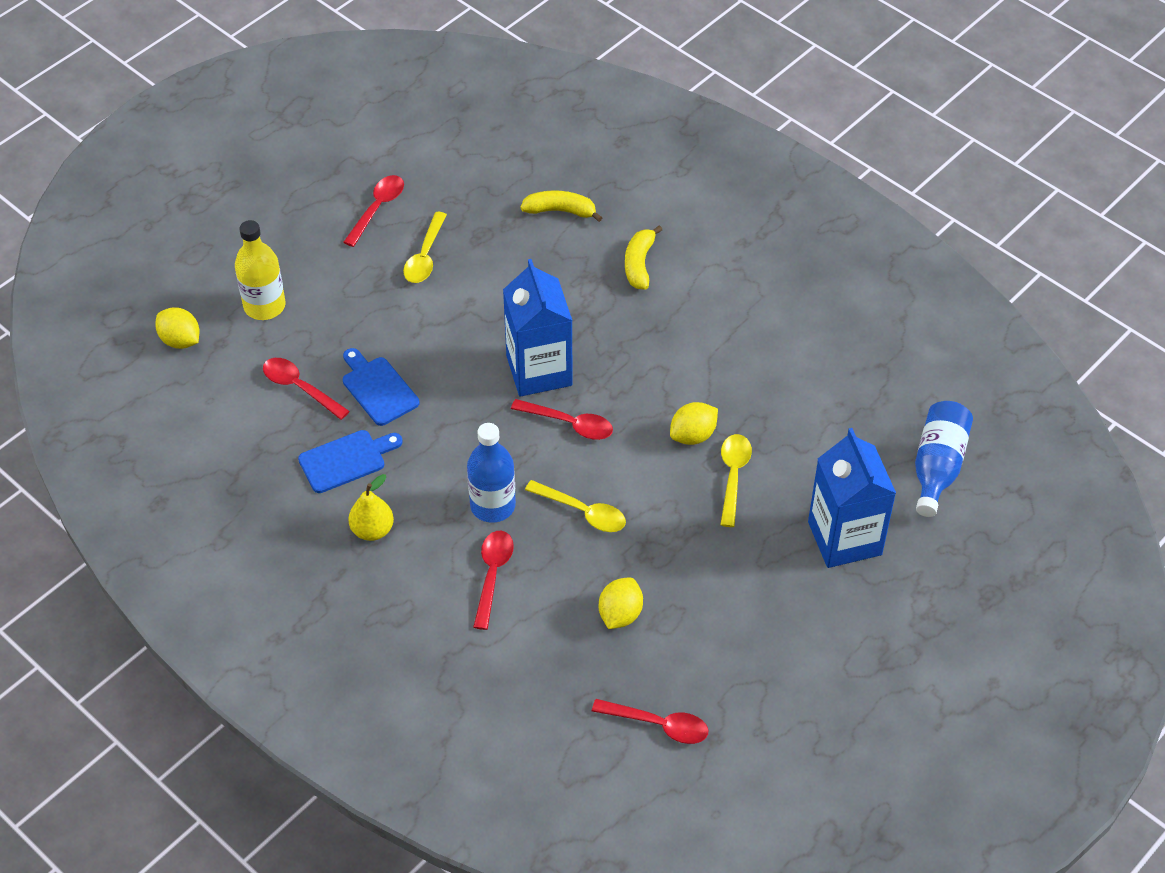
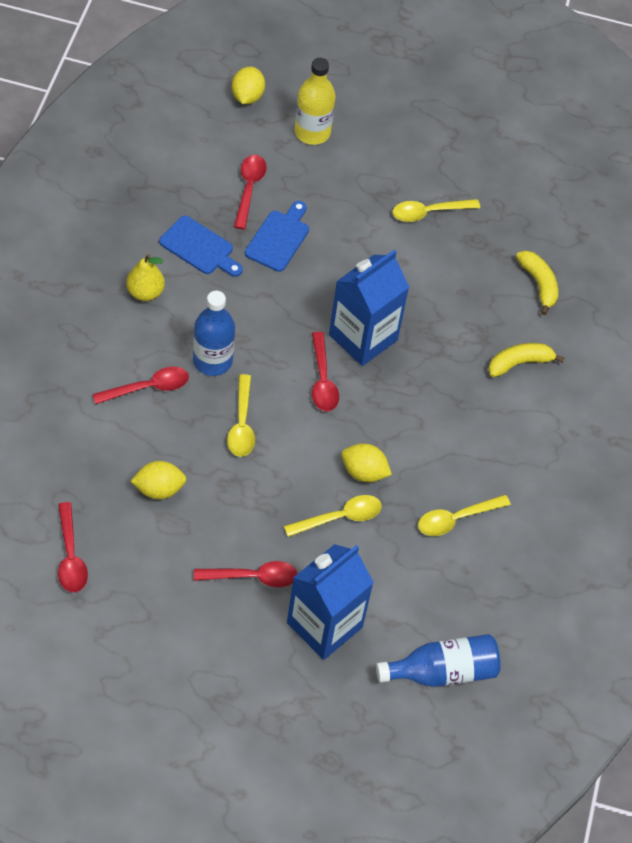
camera: 55 degrees right, 5 degrees up
red spoon [343,175,404,247] -> red spoon moved to [194,561,297,587]
none -> yellow spoon [418,495,511,536]

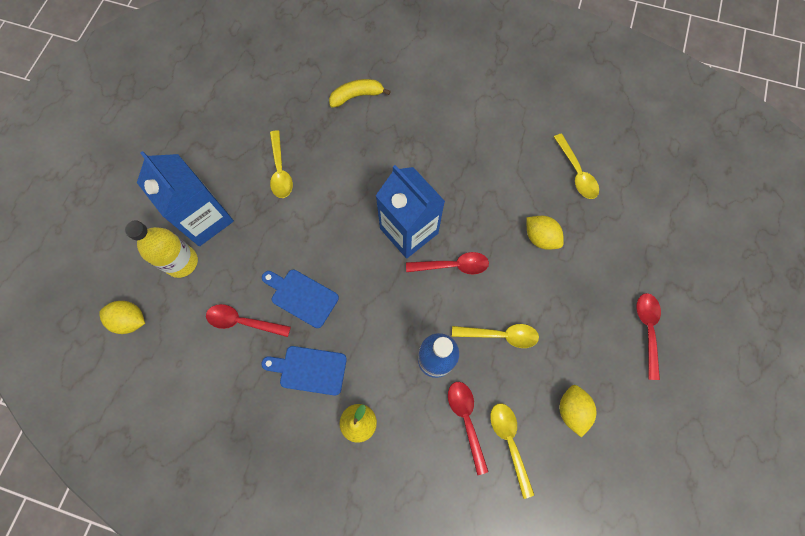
camera: 80 degrees left, 15 degrees up
red spoon [58,502,88,592] -> none
blue cutting board [159,216,243,277] -> blue cutting board turned 120 degrees counterclockwise [262,346,347,396]
yellow spoon [284,495,382,537] -> yellow spoon moved to [490,403,534,499]
blue carton [287,544,374,660] -> blue carton moved to [137,151,234,246]
yellow lemon [342,443,392,482] -> yellow lemon turned 75 degrees counterclockwise [526,216,564,250]
blue bottle [376,634,501,687] -> none
yellow banana [488,343,564,377] -> none

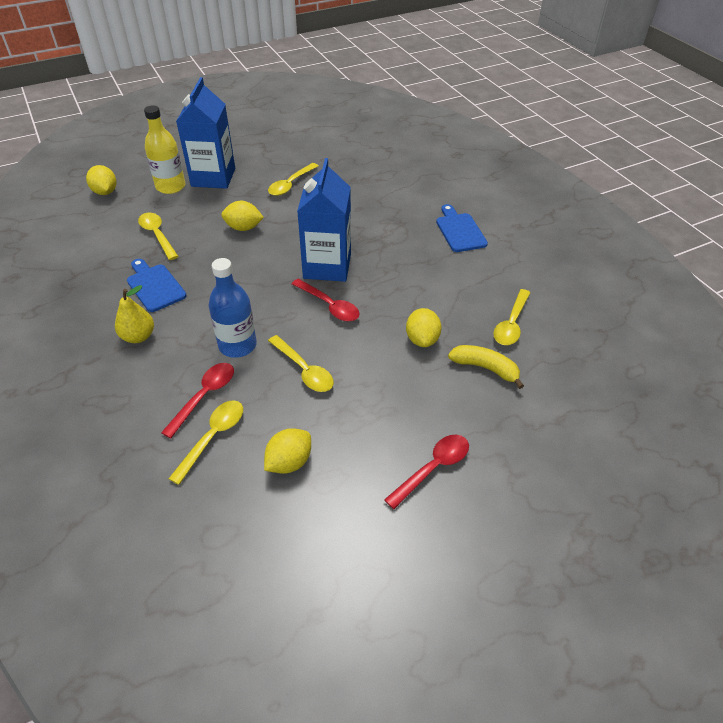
camera: 45 degrees right, 25 degrees down
red spoon [206,304,291,337] -> yellow spoon [138,213,179,260]
blue cutting board [262,270,339,328] -> blue cutting board moved to [436,204,488,252]
yellow banana [329,79,391,108] -> yellow banana moved to [448,345,524,389]
none -> yellow lemon [221,201,264,231]

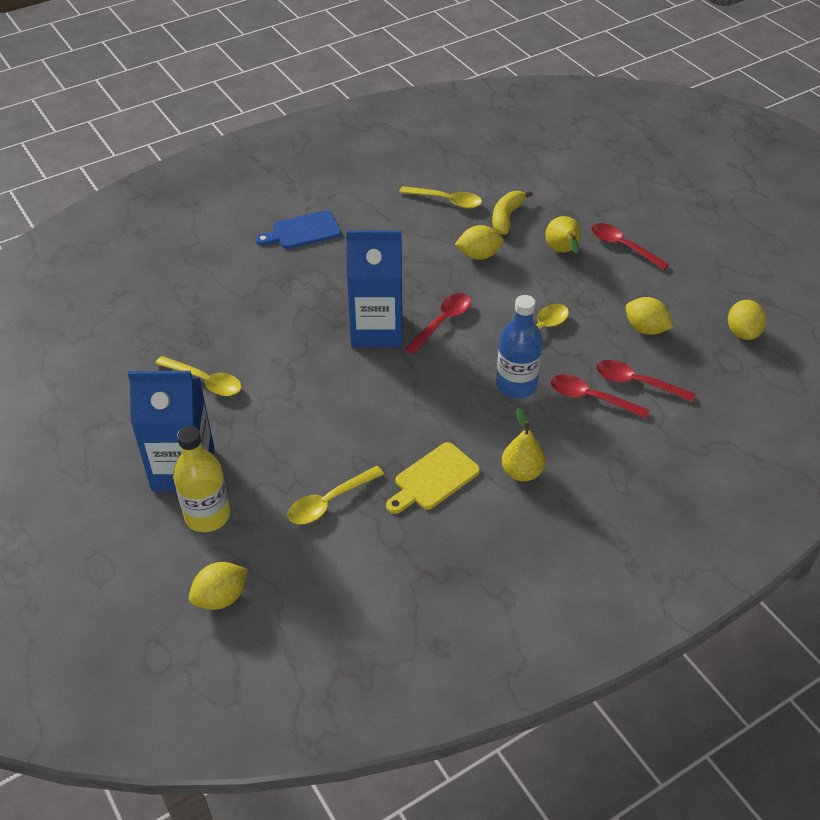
camera: 95 degrees left, 0 degrees up
blue cutting board [127,259,187,312] -> yellow cutting board [386,442,480,514]
yellow spoon [168,400,243,485] -> red spoon [596,360,695,402]
yellow lemon [221,201,264,231] -> yellow lemon moved to [728,300,766,340]
none -> yellow pear [545,216,581,254]

